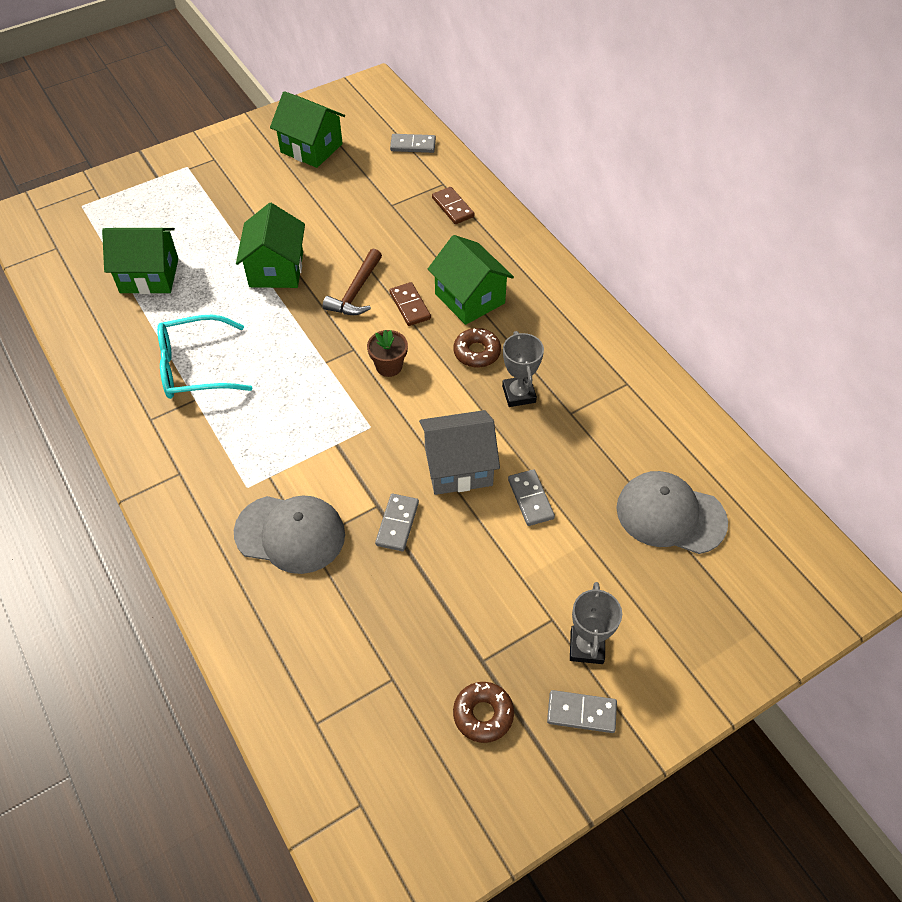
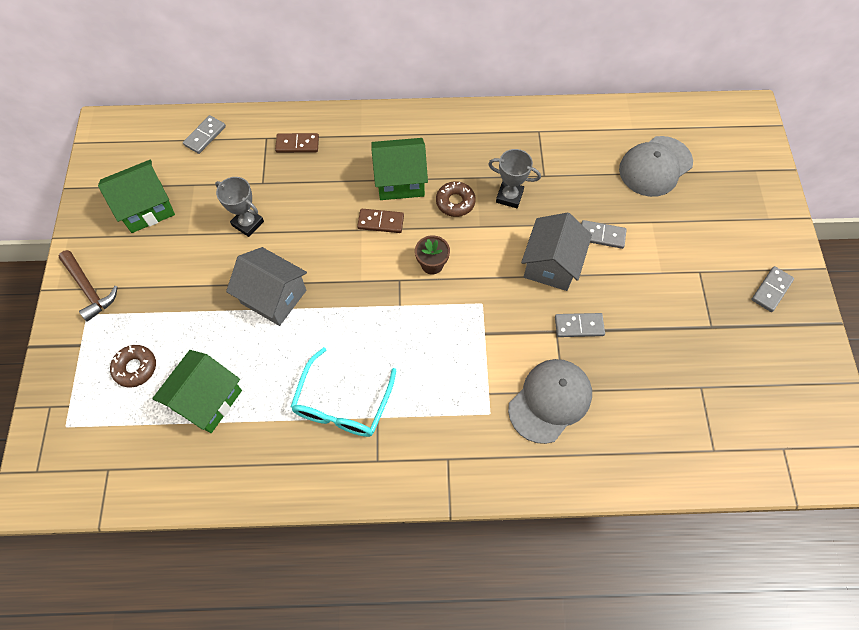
camera: 60 degrees left, 10 degrees up
green house [236,203,305,288] -> grey house [226,247,307,326]
brown hammer [323,249,382,315] -> brown hammer moved to [59,250,118,321]
grey domino [375,494,419,551] -> grey domino turned 45 degrees counterclockwise [555,313,605,337]
brown donut [453,682,514,743] -> brown donut moved to [110,345,156,387]
grey trophy [570,582,622,664] -> grey trophy moved to [215,177,264,237]

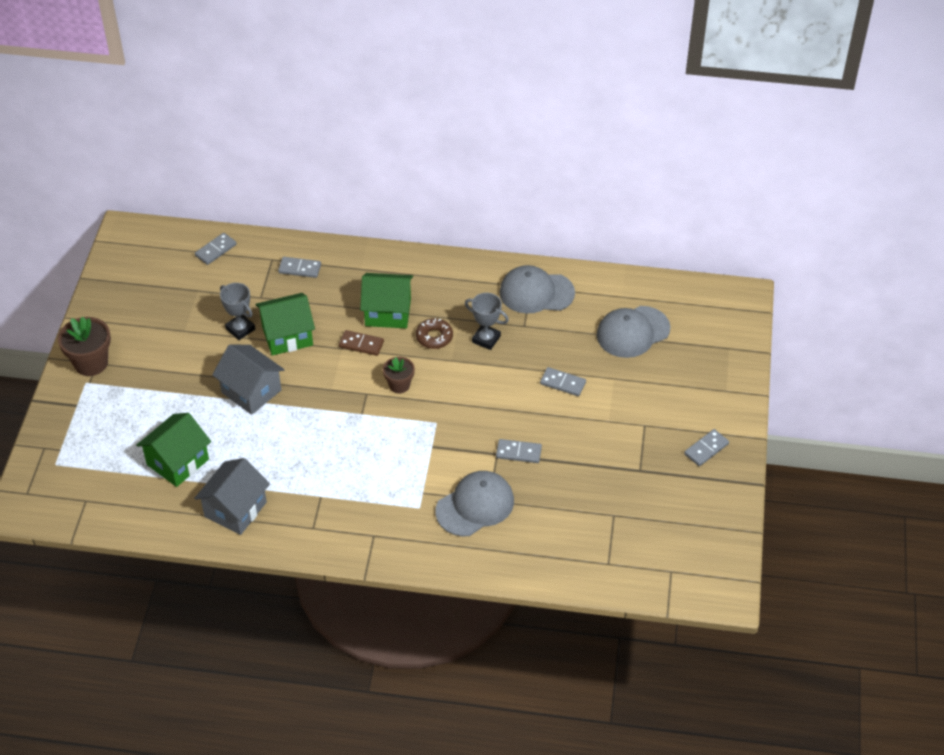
camera: 10 degrees right, 15 degrees down
brown hammer [59,250,118,321] -> brown flower pot [58,316,111,376]
green house [98,159,175,233] -> green house moved to [255,293,315,356]
brown donut [110,345,156,387] -> none
brown domino [275,133,319,153] -> grey domino [278,257,321,278]
turquoise glasses [290,347,397,437] -> none
grey house [521,213,592,291] -> grey house moved to [194,458,270,535]
none -> grey cap [499,265,575,314]

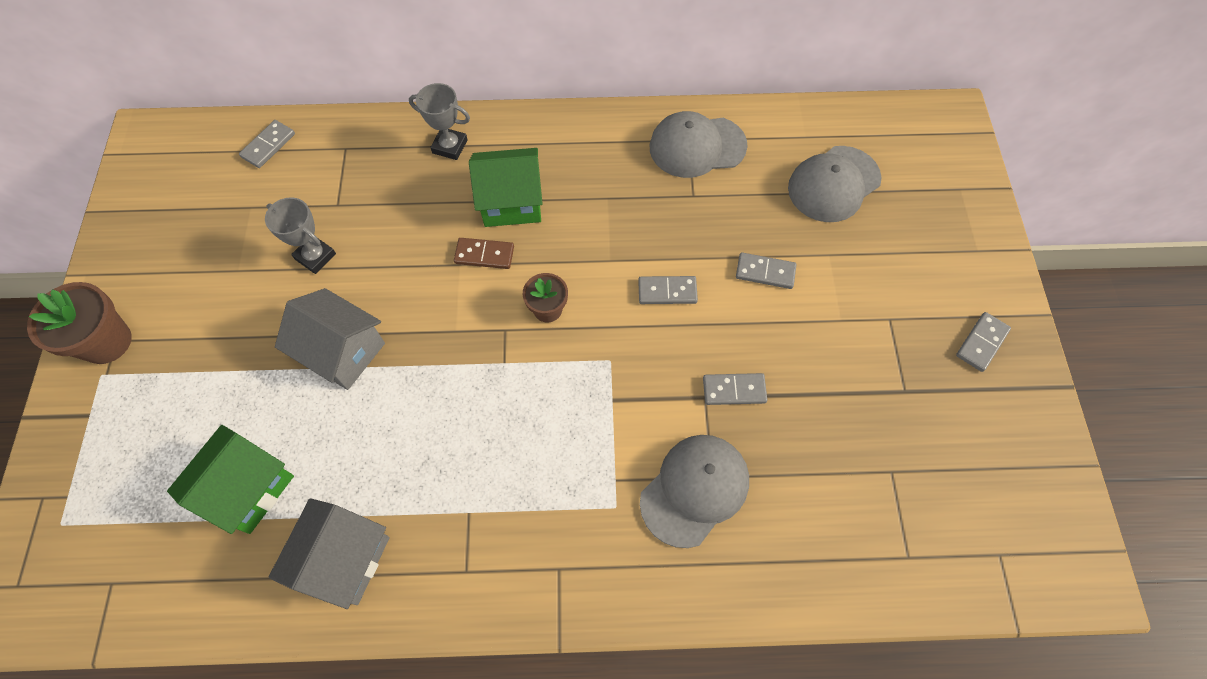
camera: 10 degrees left, 15 degrees up
green house [255,293,315,356] -> none
grey domino [278,257,321,278] -> grey domino moved to [638,276,698,304]
brown donut [416,318,453,349] -> none
grey trophy [465,293,509,350] -> grey trophy moved to [409,83,470,160]

